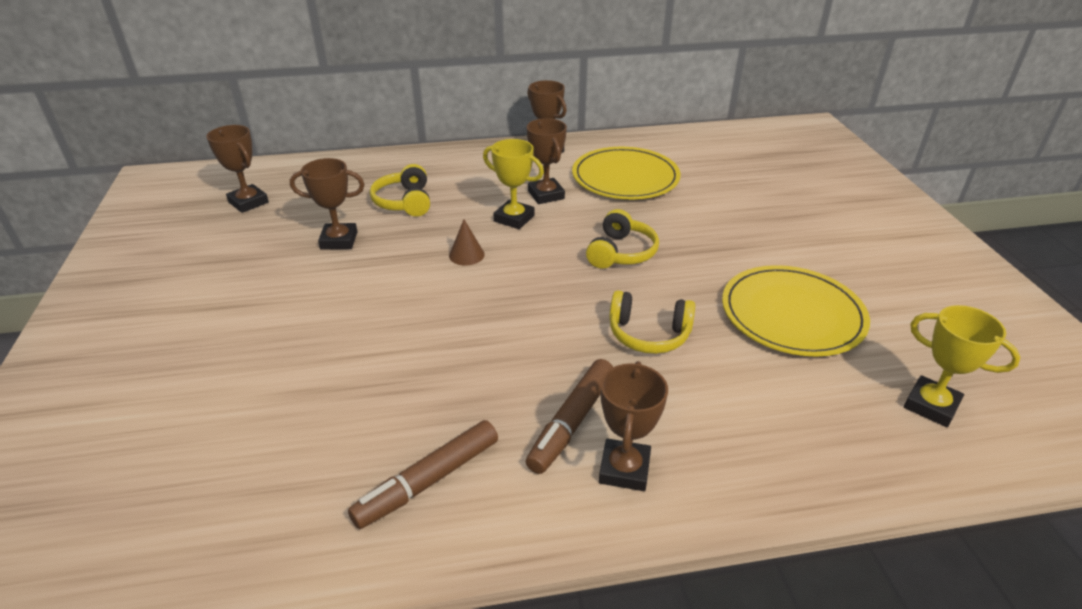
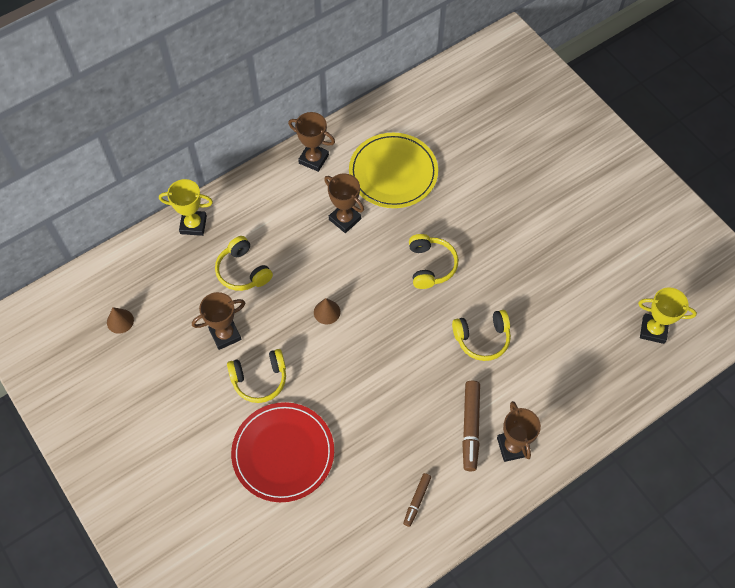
camera: 25 degrees left, 25 degrees up
brown trophy [206,125,269,213] -> brown cone [107,307,134,334]
brown marker [348,420,498,529] -> brown marker [403,473,431,527], size x0.59
yellow trophy [483,139,544,229] -> yellow trophy moved to [159,179,213,236]
yellow plate [722,265,870,357] -> none
none -> yellow headphones [227,349,286,403]
none -> red plate [231,402,334,502]

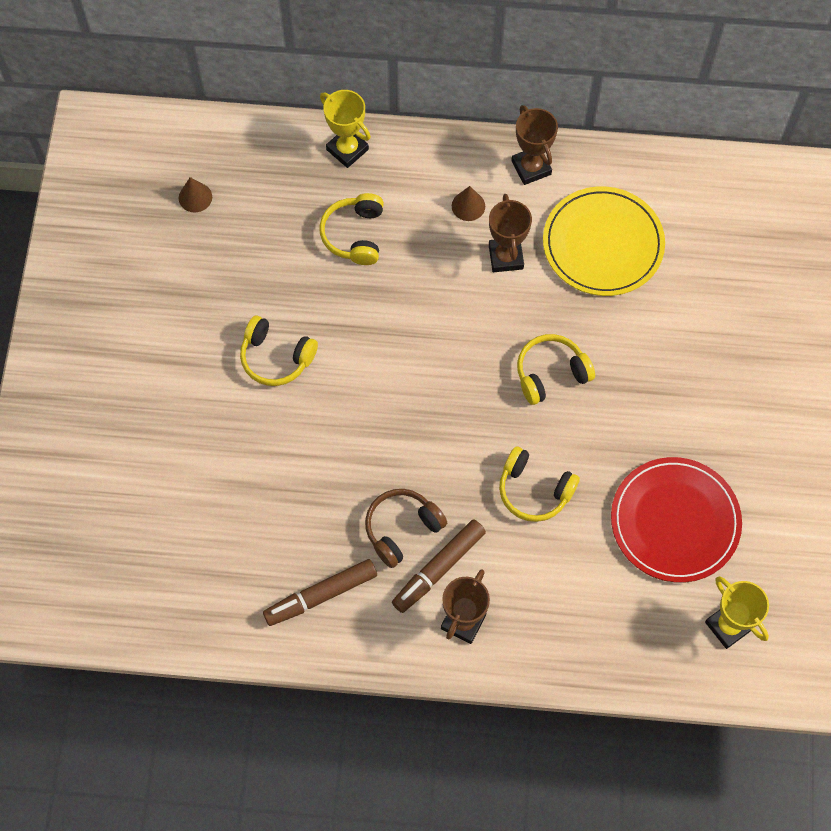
camera: 40 degrees right, 5 degrees up
brown trophy [192,292,245,350] -> none
red plate [231,402,334,502] -> red plate moved to [611,457,742,583]
brown cone [314,298,341,324] -> brown cone moved to [452,186,485,221]
brown marker [403,473,431,527] -> brown marker [263,559,377,626], size x1.70
yellow headphones [409,234,458,289] -> yellow headphones turned 150 degrees counterclockwise [517,334,595,405]
none -> brown headphones [365,489,447,568]

